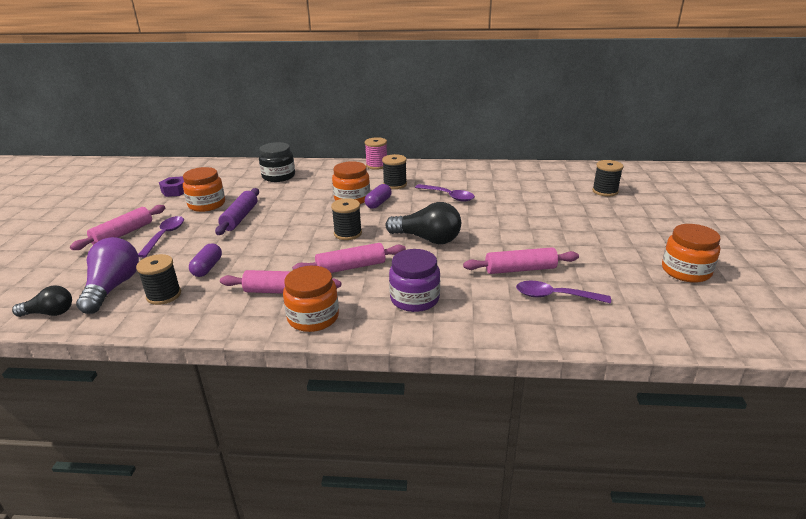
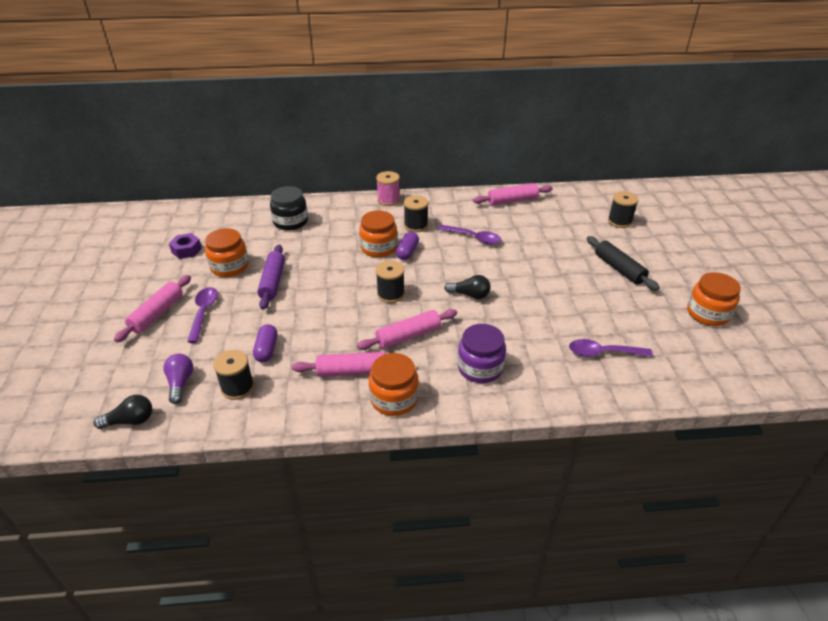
camera: 10 degrees left, 10 degrees up
purple light bulb [76,237,139,314] -> purple light bulb [163,354,193,404], size x0.60
black light bulb [385,202,461,244] -> black light bulb [444,275,491,299], size x0.60
pink rolling pin [463,247,579,274] -> pink rolling pin moved to [473,183,553,206]
none -> black rolling pin [587,236,660,291]

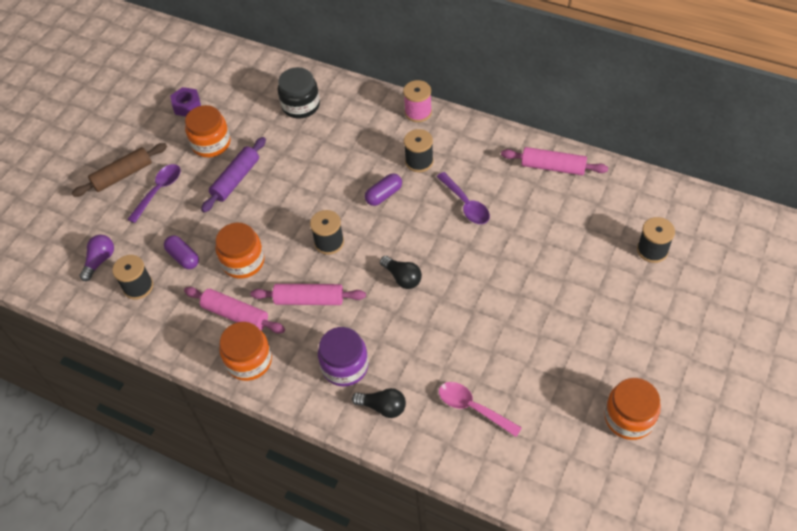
camera: 35 degrees right, 15 degrees up
black light bulb [94,395,152,429] -> black light bulb moved to [352,388,406,418]
pink rolling pin [114,275,191,342] -> brown rolling pin [72,143,167,197]
purple capsule [253,324,278,362] -> purple capsule turned 75 degrees counterclockwise [164,235,199,269]
orange jar [359,210,397,257] -> orange jar moved to [215,223,265,279]
purple spoon [569,339,653,357] -> pink spoon [439,382,522,437]
black rolling pin [587,236,660,291] -> none

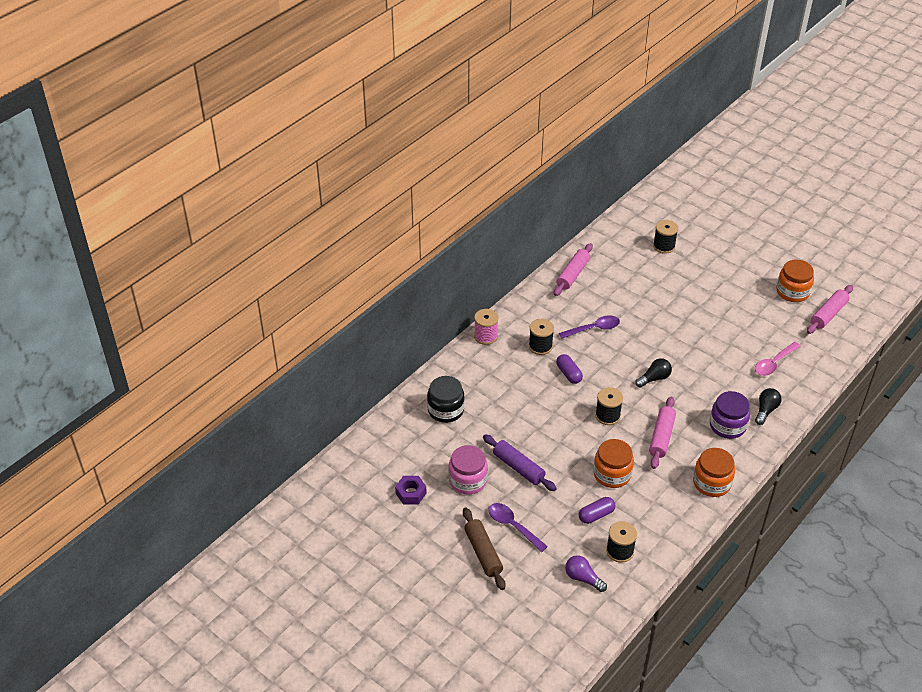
camera: 80 degrees left, 10 degrees down
pink rolling pin [184,287,285,333] -> pink rolling pin moved to [807,285,853,334]
orange jar [185,105,231,157] -> pink jar [448,445,488,495]

